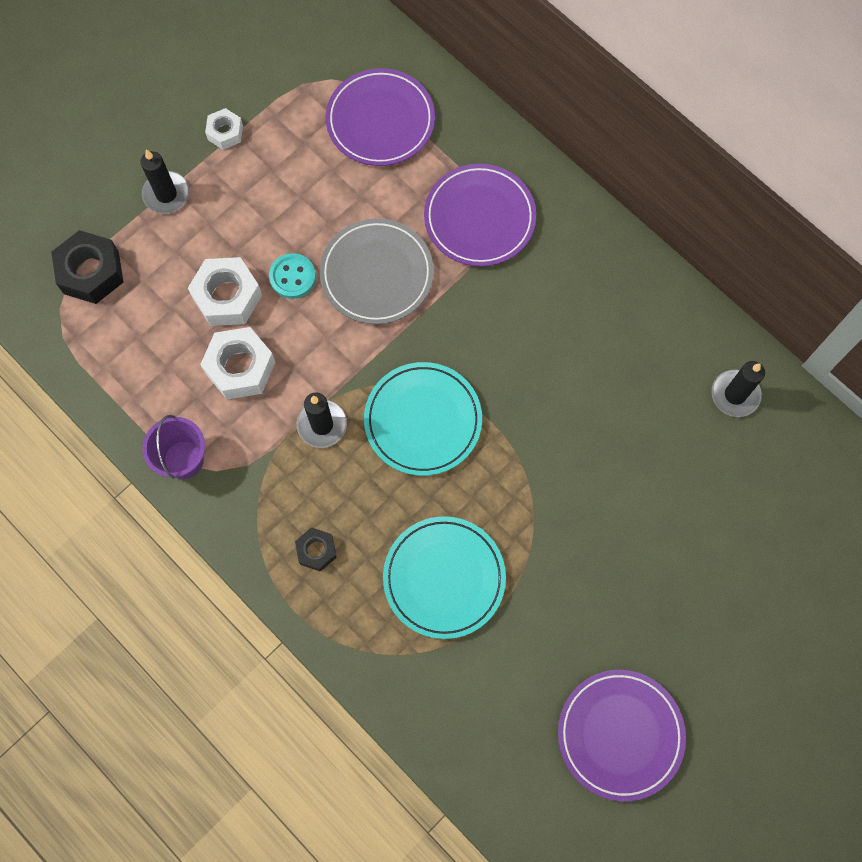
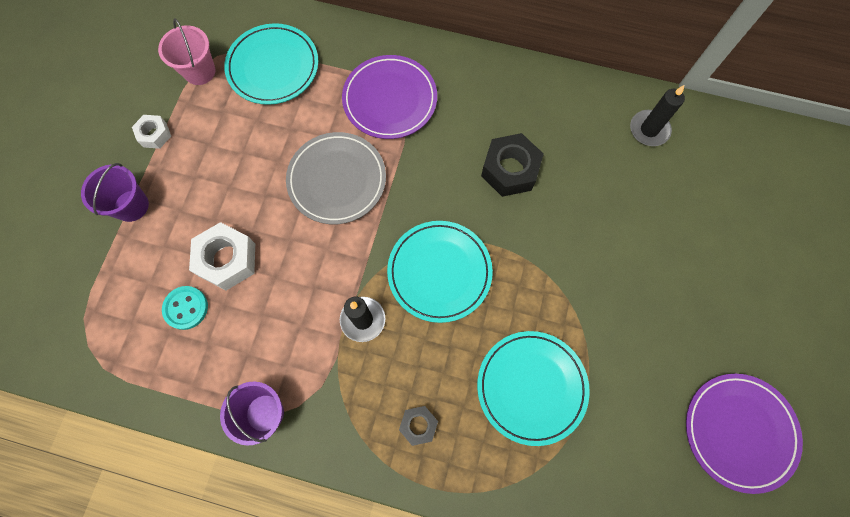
camera: 30 degrees left, 0 degrees up
black nut [51,230,123,304] -> black nut moved to [481,133,544,197]
black candle [140,149,189,214] -> purple bucket [81,163,149,222]
white nut [200,327,275,399] -> none
turquoise button [269,253,316,299] -> turquoise button moved to [162,286,208,330]
purple plate [326,68,435,166] -> turquoise plate [224,23,318,105]
none -> pink bucket [158,18,216,85]

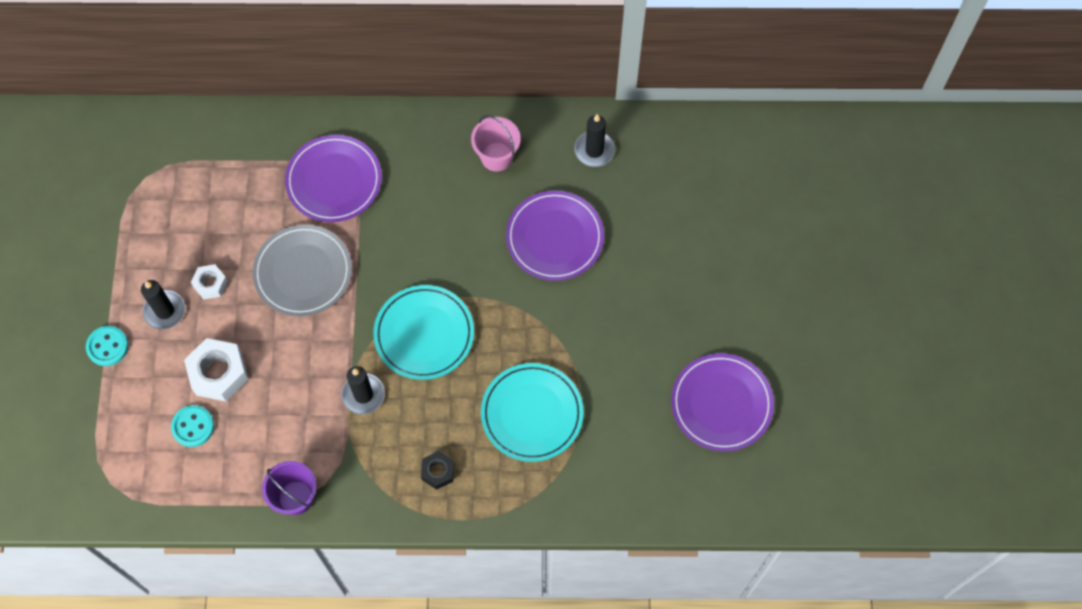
camera: 15 degrees left, 5 degrees down
purple bucket [81,163,149,222] -> turquoise button [86,326,128,366]
white nut [132,115,171,149] -> white nut moved to [191,264,228,299]
pink bucket [158,18,216,85] -> pink bucket moved to [471,115,521,171]
turquoise plate [224,23,318,105] -> none
black nut [481,133,544,197] -> none
none -> black candle [141,280,185,329]
none -> purple plate [506,191,604,281]

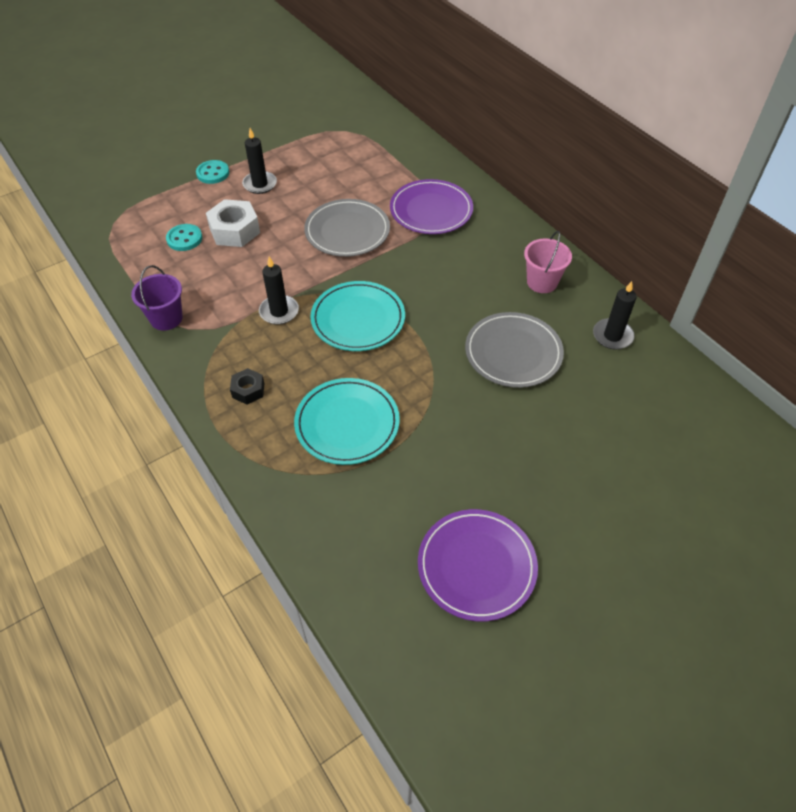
camera: 55 degrees right, 15 degrees down
white nut [191,264,228,299] -> none
purple plate [506,191,604,281] -> grey plate [465,312,564,388]

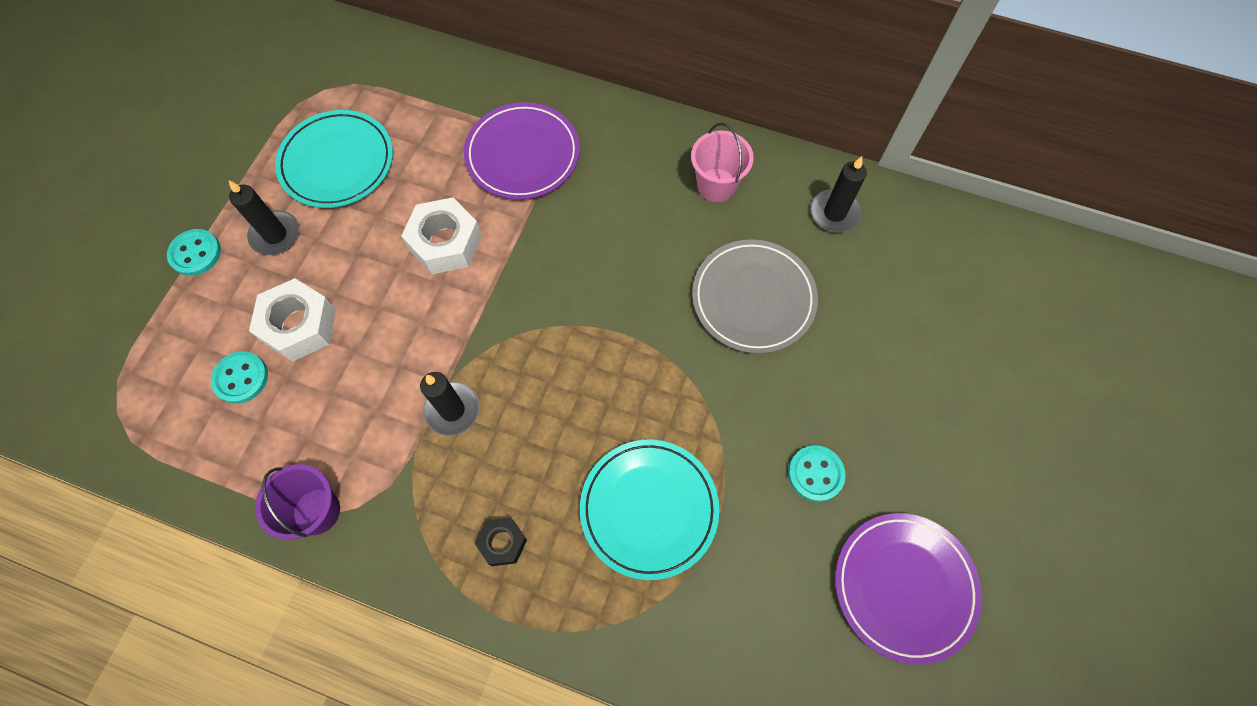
camera: 35 degrees left, 15 degrees up
grey plate [304,199,390,257] -> white nut [401,197,482,274]
turquoise plate [310,281,405,351] -> turquoise plate moved to [275,110,393,208]
none -> turquoise button [788,445,846,502]

